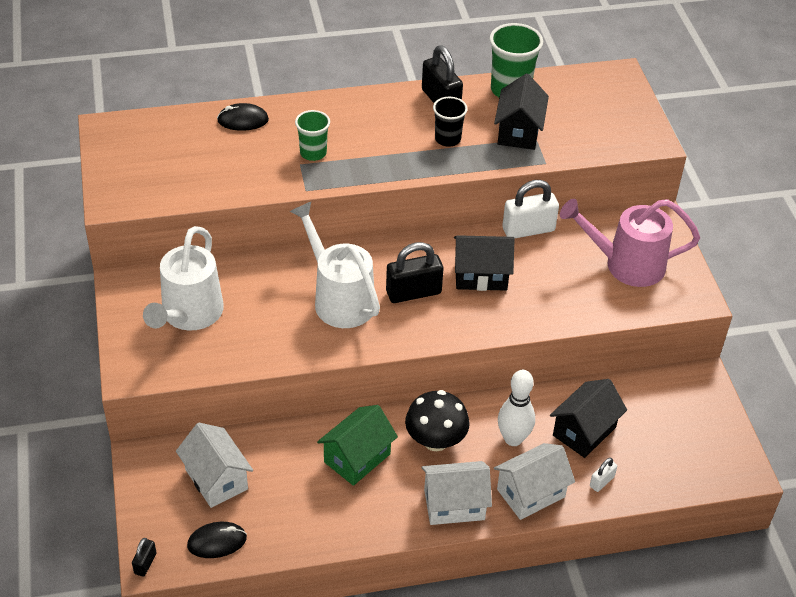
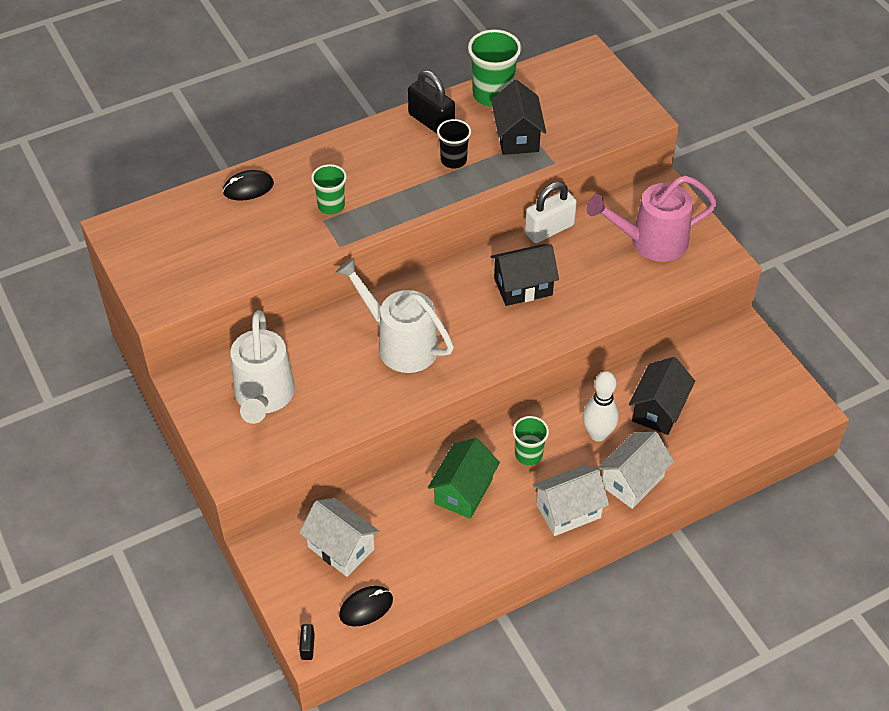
camera: 15 degrees left, 5 degrees up
black padlock [386,242,444,303] -> none
black mushroom [405,390,470,451] -> green cup [513,416,549,465]
white padlock [590,458,617,492] -> none

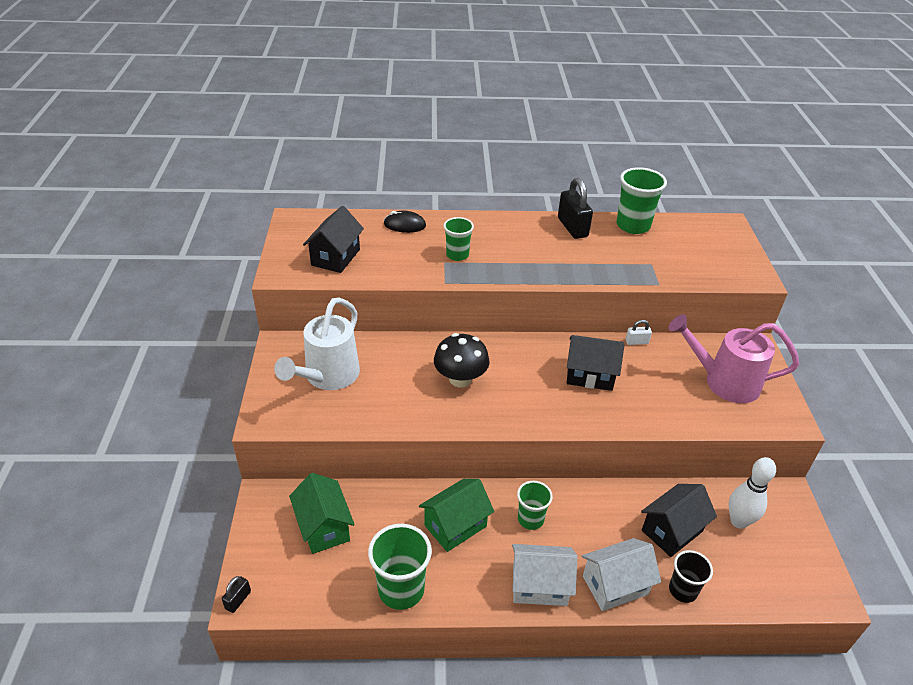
camera: 25 degrees right, 10 degrees down
white house [299,498,380,577] -> green house [289,473,355,554]
white watering can [335,258,454,373] -> black mushroom [434,333,489,387]
black mouse [339,586,393,627] -> none
black cup [437,119,471,169] -> black cup moved to [669,550,713,603]
black house [491,80,546,155] -> black house moved to [303,206,364,273]
white padlock [525,182,577,243] -> white padlock [626,320,652,345], size x0.50
white bowling pin [583,371,619,441] -> white bowling pin moved to [729,457,776,529]
none -> green cup [368,524,432,610]

